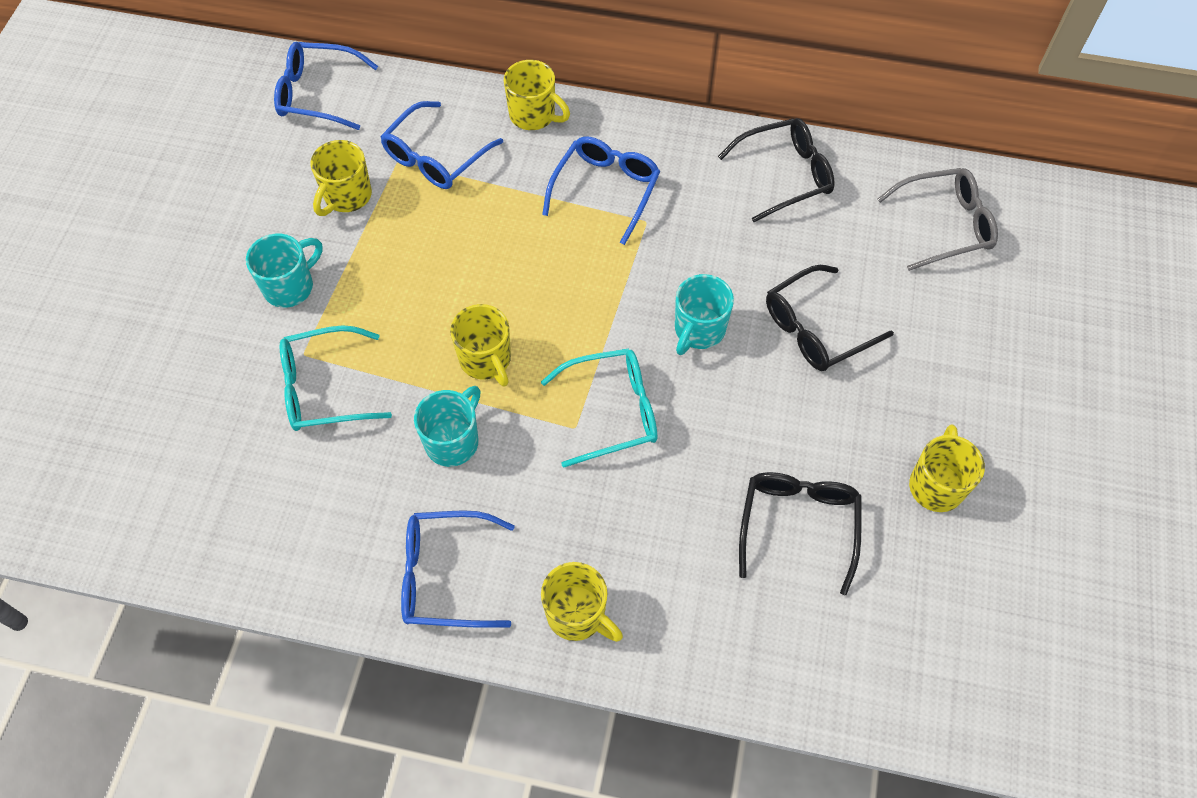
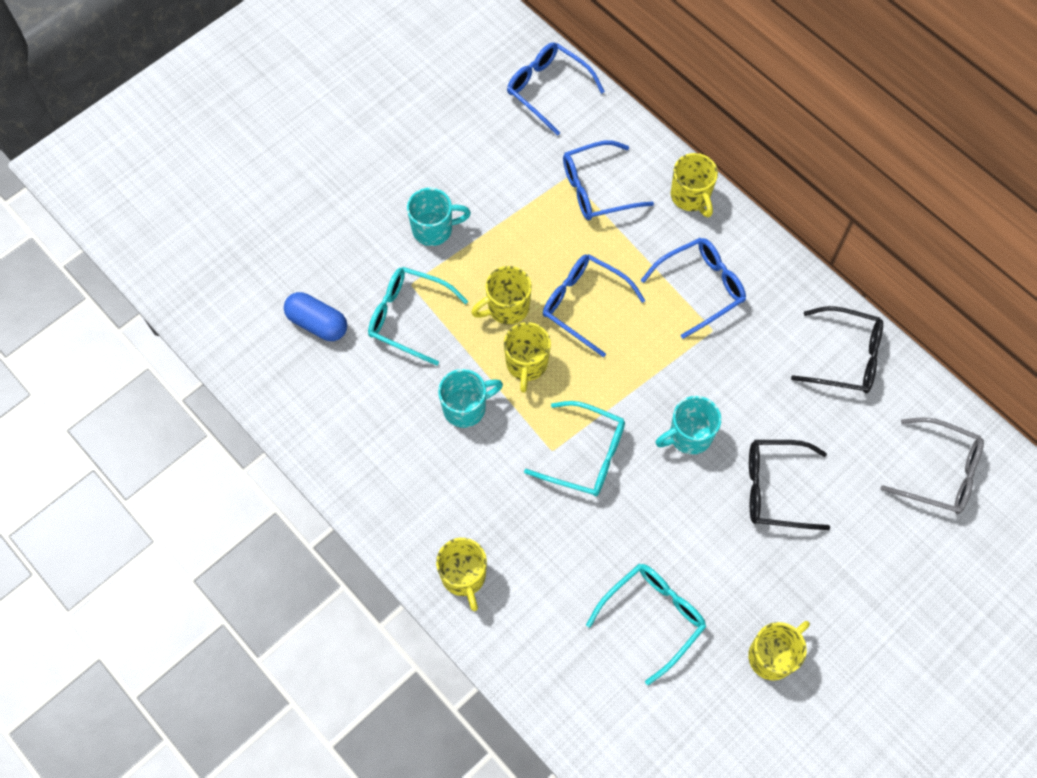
camera: 35 degrees right, 5 degrees up
yellow mug [310,140,372,216] -> yellow mug moved to [471,266,532,325]
blue glasses [401,510,515,628] -> blue glasses moved to [543,254,646,357]
black glasses [739,472,862,595] -> turquoise glasses [586,564,706,685]
none -> blue capsule [284,292,347,341]

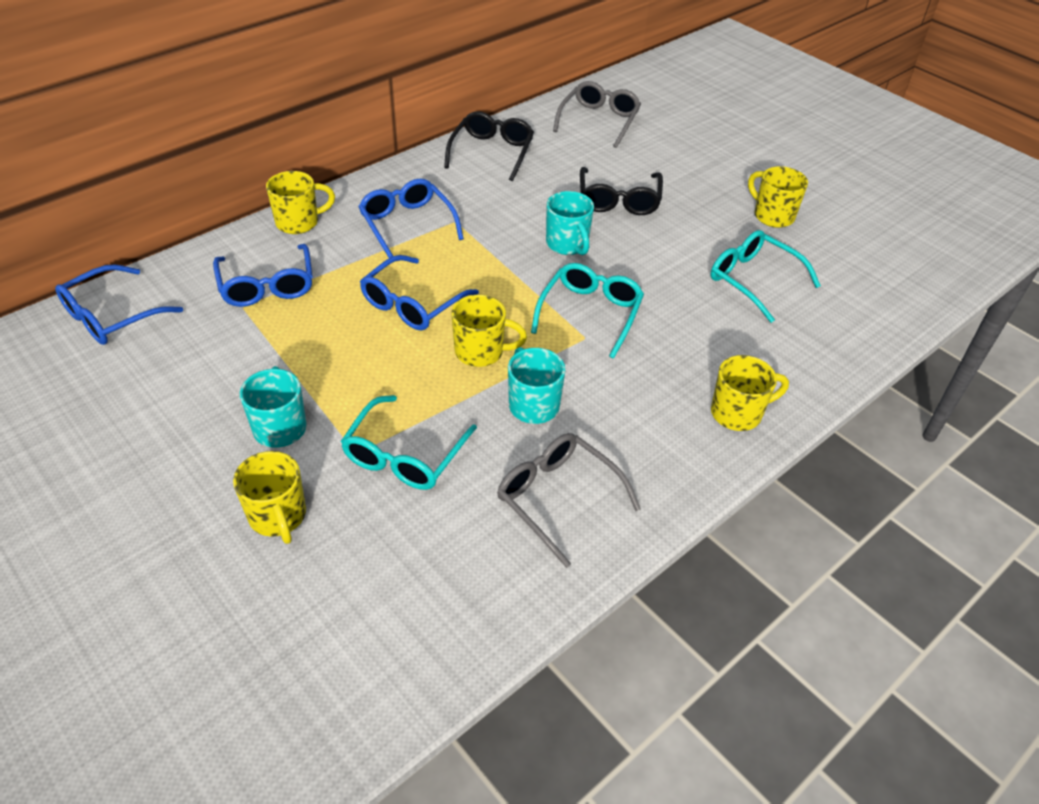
camera: 90 degrees left, 20 degrees down
blue capsule [284,292,347,341] -> none
yellow mug [471,266,532,325] -> yellow mug moved to [233,451,306,544]
none -> grey glasses [497,433,641,568]

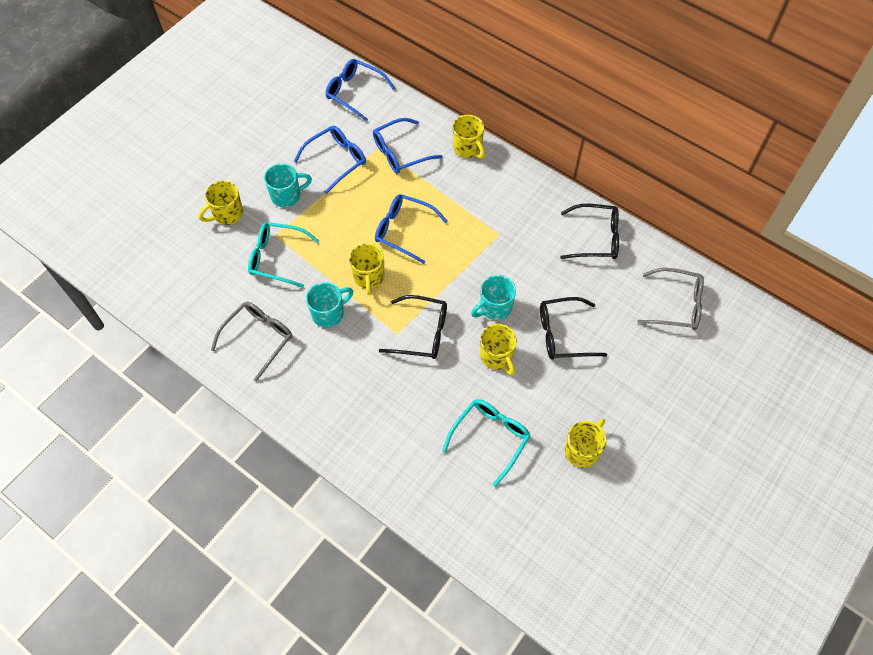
camera: 80 degrees right, 15 degrees up
blue glasses [358,179,464,258] -> blue glasses moved to [294,126,366,194]
turquoise glasses [531,263,644,359] -> black glasses [379,295,447,359]
yellow mug [711,355,789,431] -> yellow mug moved to [480,324,517,376]

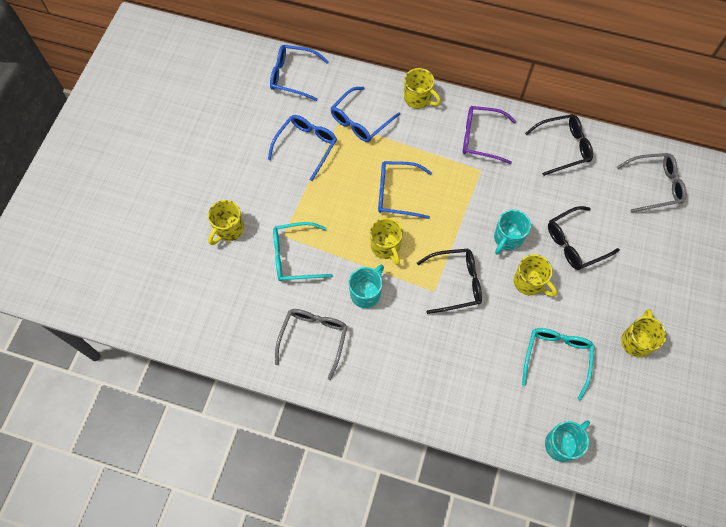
camera: 20 degrees left, 5 degrees up
turquoise mug [264,163,312,207] -> turquoise mug moved to [545,420,590,462]
none -> purple glasses [463,106,516,164]

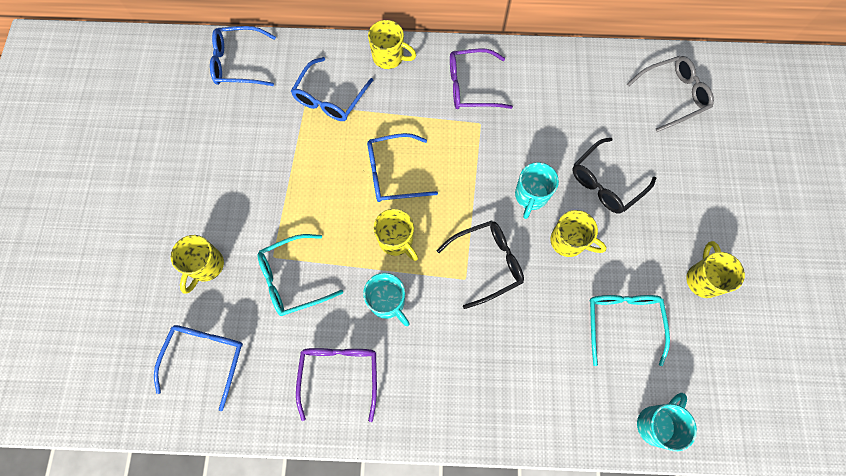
camera: 15 degrees left, 5 degrees up
blue glasses [268,115,337,181] -> blue glasses moved to [154,325,243,411]
grey glasses [275,309,347,380] -> purple glasses [296,348,377,422]
turquoise mug [348,265,384,308] -> turquoise mug turned 120 degrees clockwise [363,273,410,326]
black glasses [525,114,593,176] -> none

